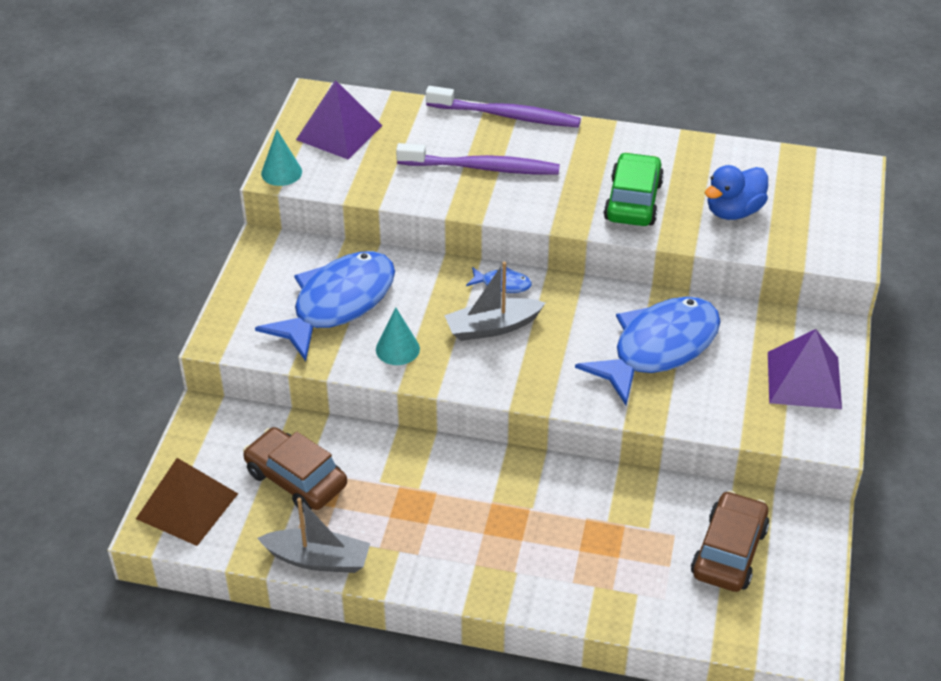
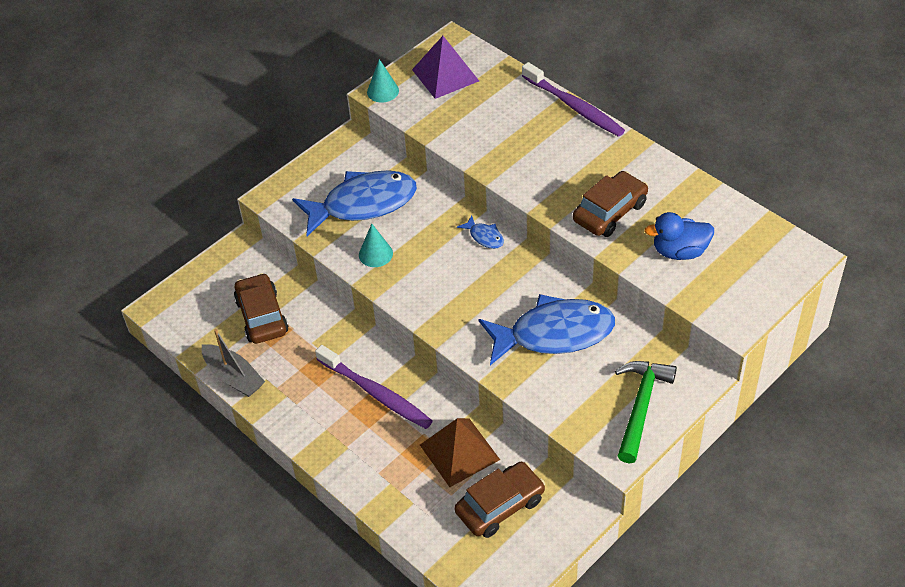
camera: 35 degrees right, 5 degrees up
brown pyramid [136,458,238,546] -> brown pyramid moved to [420,418,500,487]
purple toothbrush [396,143,560,175] -> purple toothbrush moved to [315,345,433,429]
grey boat [444,262,545,341] -> none
green car [604,152,664,226] -> brown car [573,171,648,237]
purple pyramid [768,329,842,409] -> green hammer [615,361,677,463]

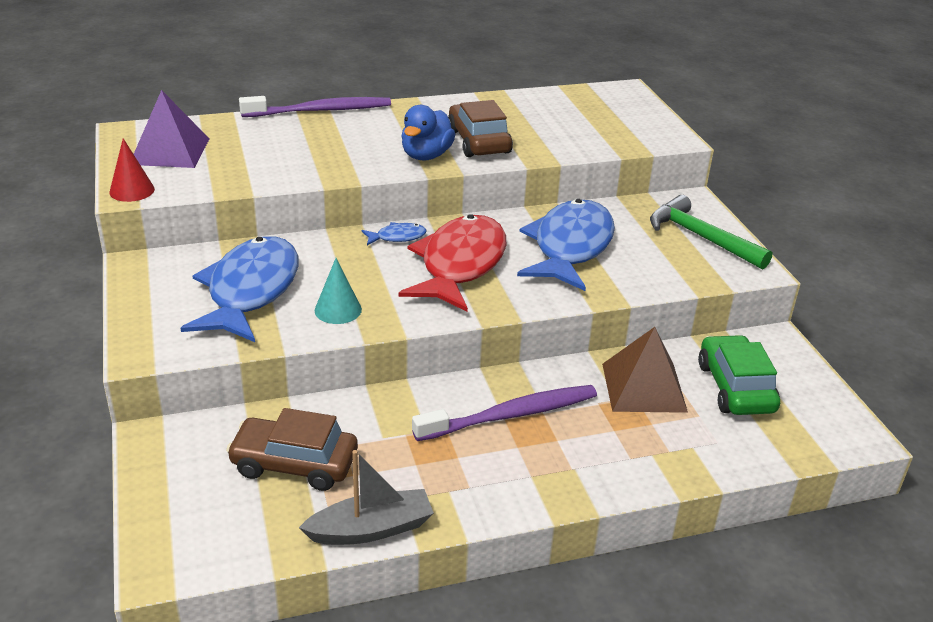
camera: 65 degrees left, 15 degrees down
turquoise cone [367,59,399,103] -> red cone [110,138,155,202]
brown car [454,462,545,538] -> green car [698,335,780,415]
blue duck [644,212,714,260] -> blue duck moved to [401,105,455,161]
none -> red fish [399,214,506,312]

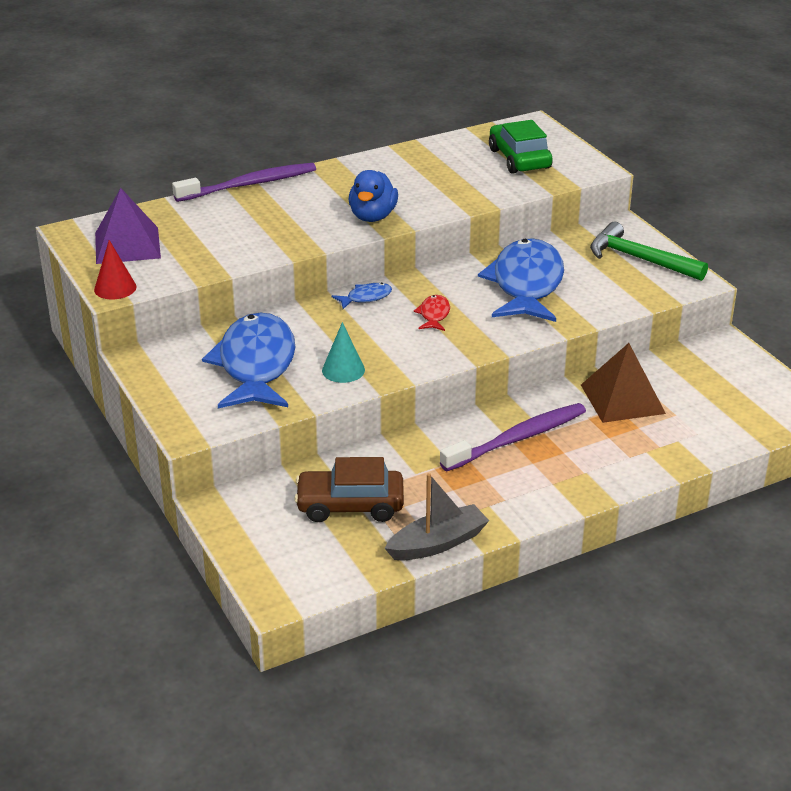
camera: 10 degrees left, 0 degrees up
red fish [399,214,506,312] -> red fish [413,295,450,331], size x0.41
brown car [448,100,513,157] -> none
green car [698,335,780,415] -> green car moved to [489,120,552,174]

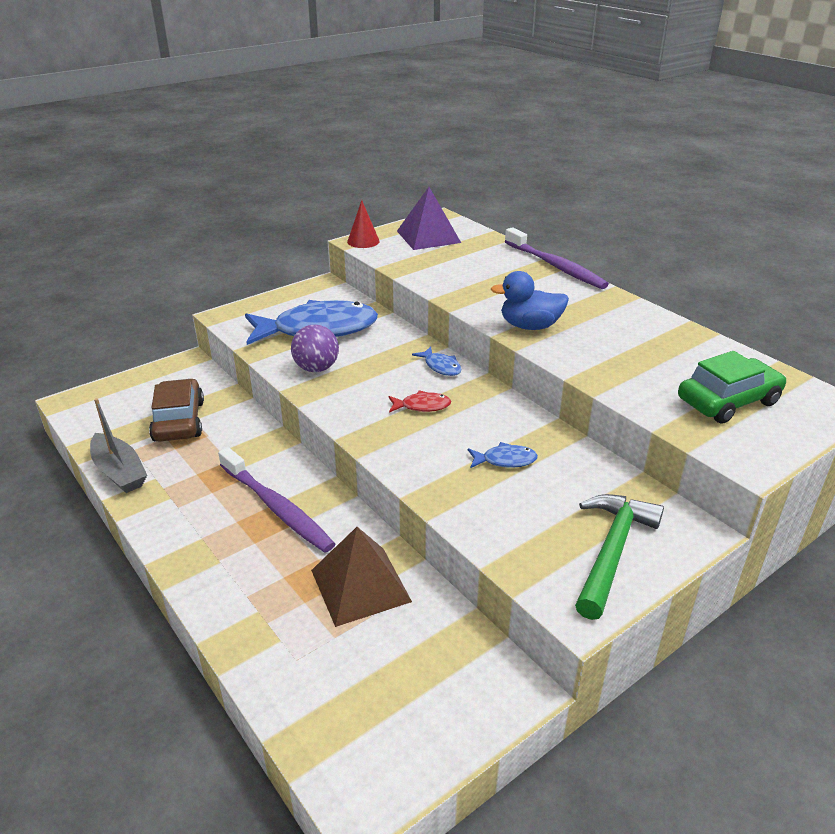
camera: 80 degrees right, 0 degrees up
turquoise cone [322,322,365,383] -> purple ball [291,324,339,372]
blue fish [478,238,564,322] -> blue fish [468,442,538,468], size x0.41

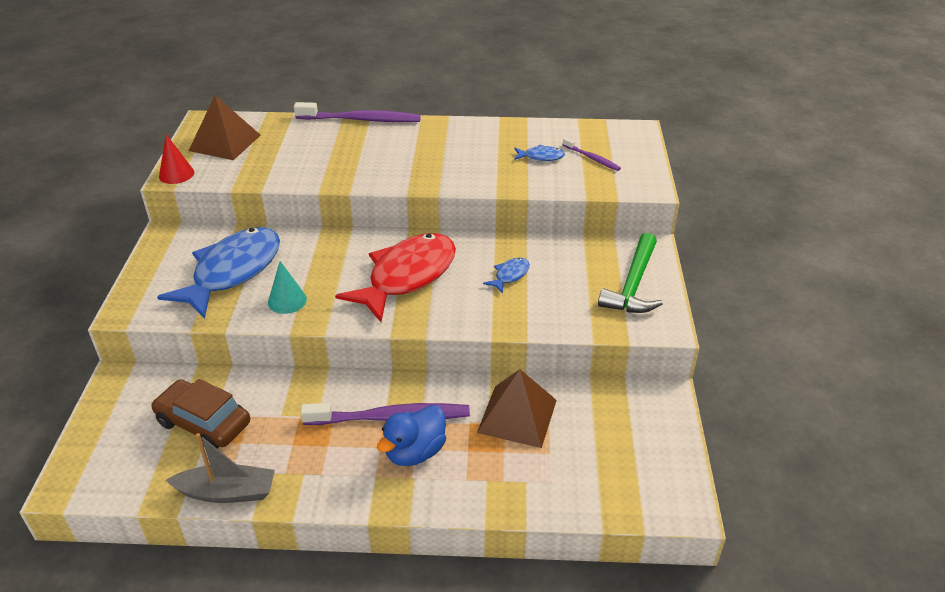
camera: 50 degrees left, 5 degrees up
purple ball [291,324,339,372] -> turquoise cone [268,261,307,314]
red fish [388,390,451,413] -> red fish [335,233,456,322], size x2.43
purple pyramid [397,187,461,250] -> brown pyramid [189,95,261,160]
blue fish [412,347,462,376] -> blue fish moved to [514,145,565,161]
blue duck [491,271,569,330] -> blue duck moved to [377,405,446,466]
green hammer [575,494,664,620] -> green hammer turned 135 degrees counterclockwise [598,233,663,313]
green car [678,351,786,424] -> purple toothbrush [563,137,621,171]

